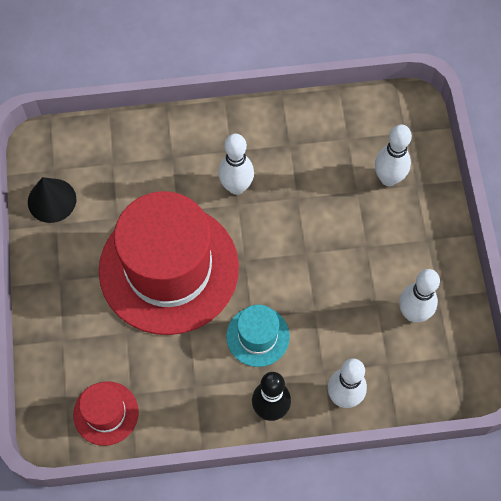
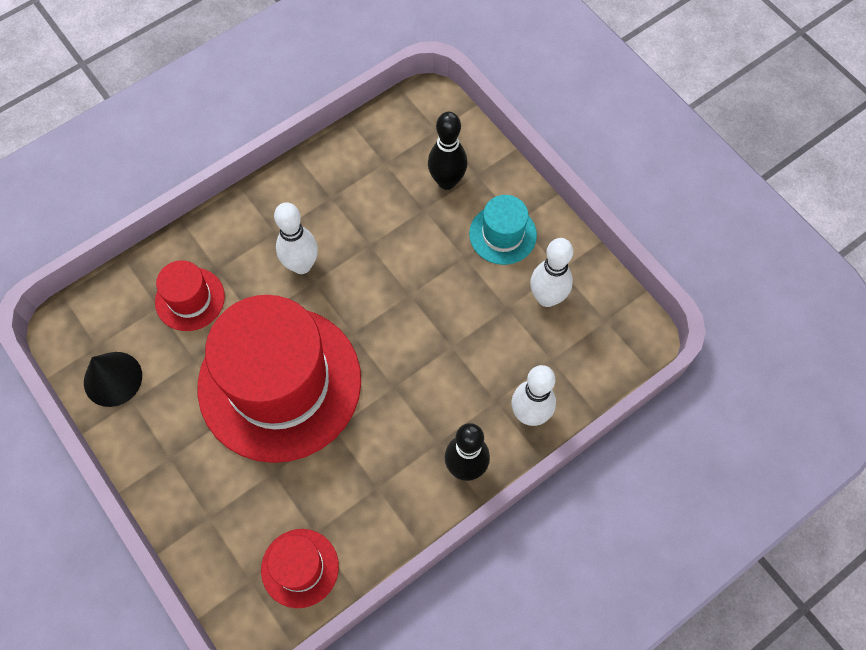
camera: 30 degrees left, 0 degrees up
turquoise hat [226,305,290,367] -> turquoise hat moved to [469,195,537,265]
white bowling pin [375,125,412,186] -> black bowling pin [428,112,468,190]
none -> red hat [155,260,225,331]

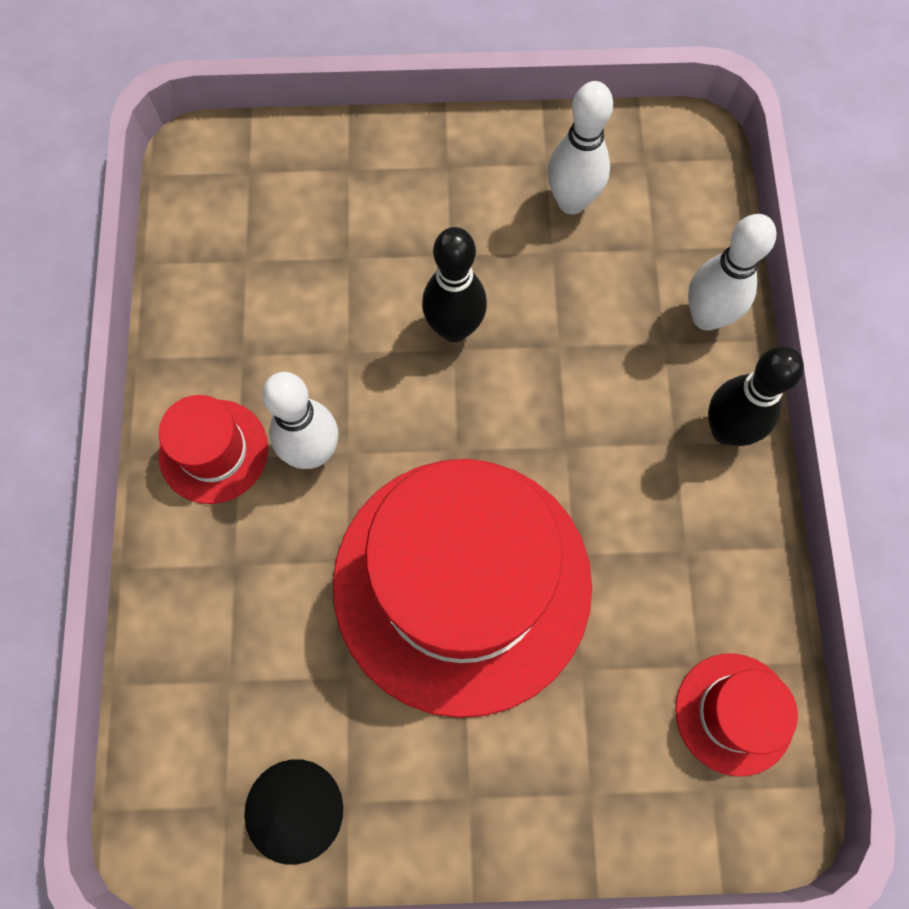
camera: 55 degrees left, 5 degrees up
red hat [155,260,225,331] -> red hat moved to [158,395,268,504]
black bowling pin [428,112,468,190] -> black bowling pin moved to [422,227,487,342]
turquoise hat [469,195,537,265] -> none

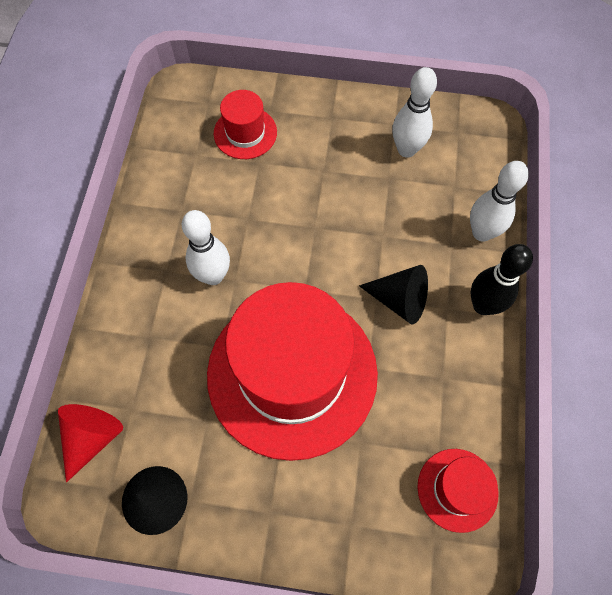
camera: 10 degrees right, 5 degrees down
red hat [158,395,268,504] -> red hat moved to [214,90,277,159]
black bowling pin [422,227,487,342] -> none
none -> red cone [58,404,123,483]
none -> black cone [359,265,428,324]

